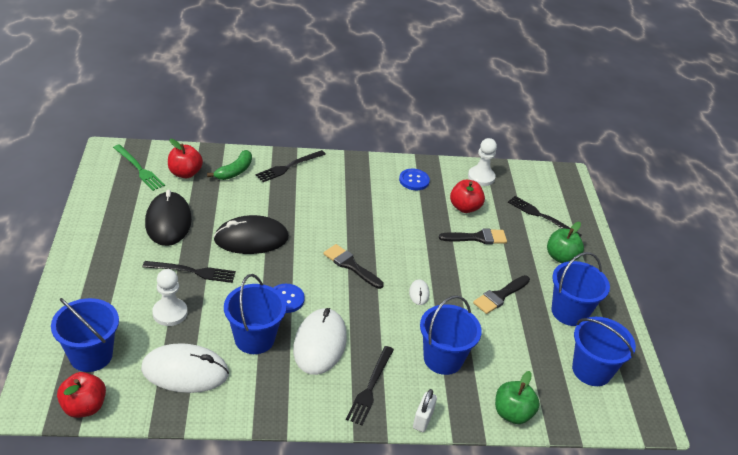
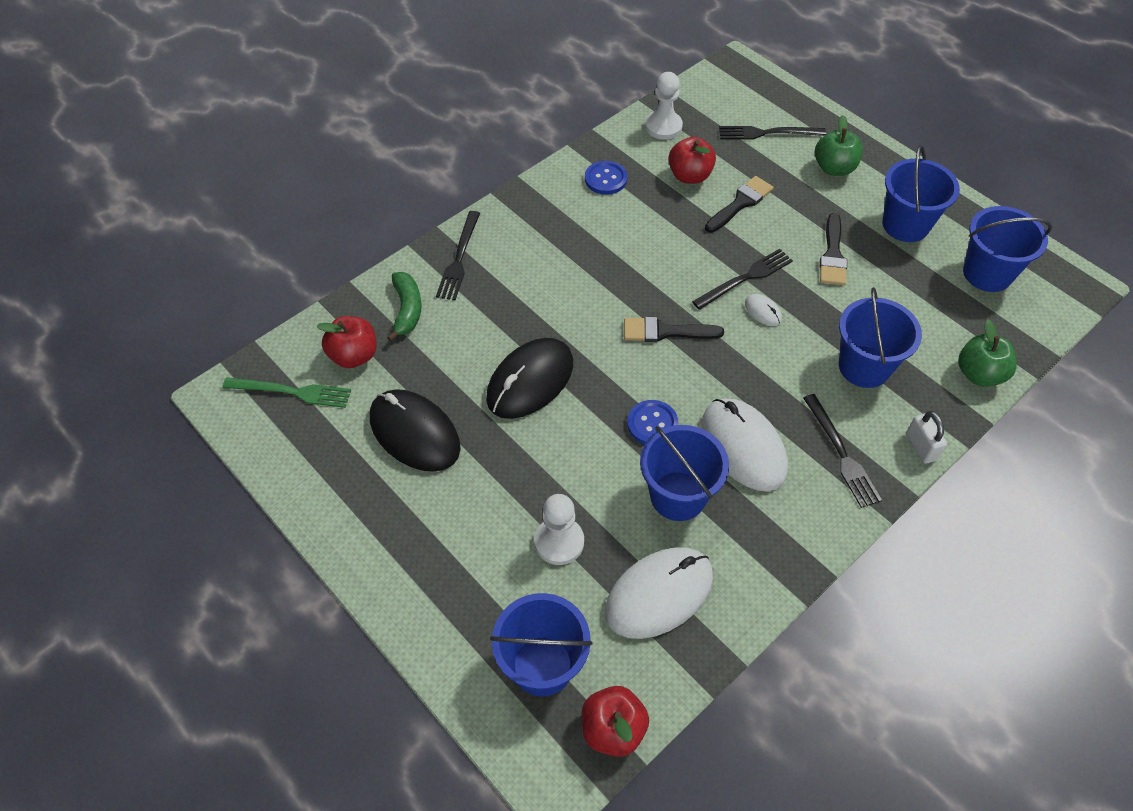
camera: 35 degrees left, 15 degrees up
black fork [142,261,236,283] -> black fork moved to [692,249,793,310]

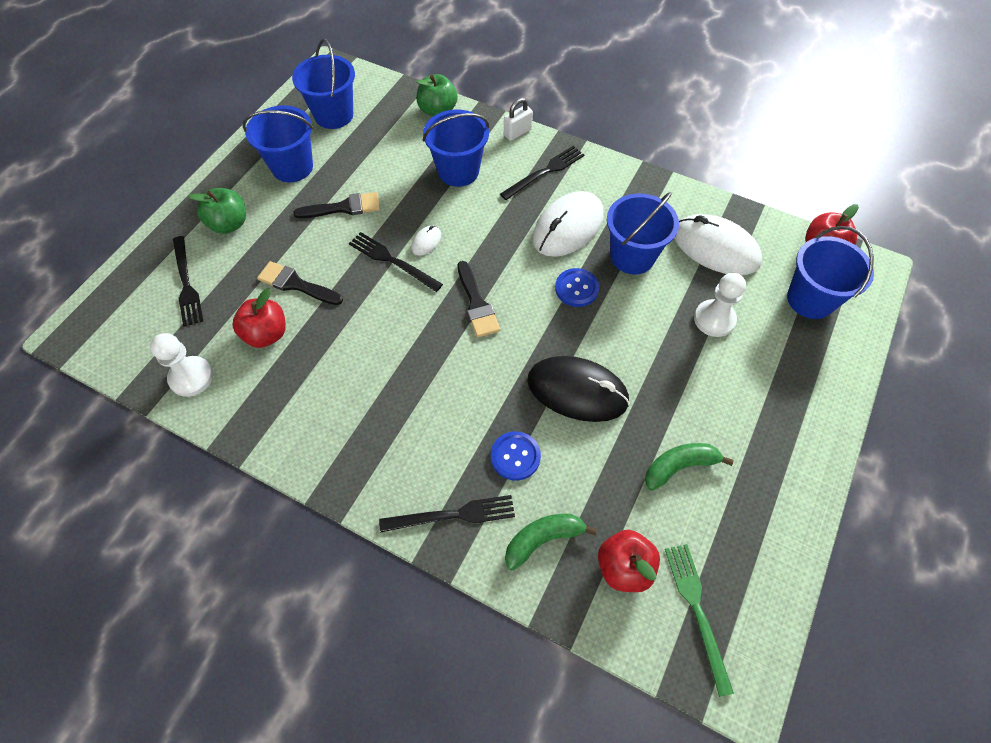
camera: 110 degrees left, 5 degrees up
black mouse [370,389,461,472] -> green banana [645,443,734,491]
blue button [585,161,627,195] -> blue button moved to [491,431,541,480]

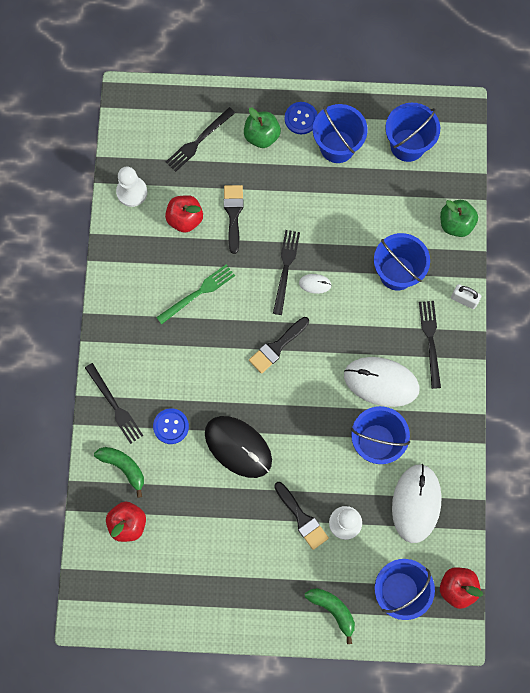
camera: 65 degrees right, 15 degrees up
black brush [294,192,380,218] -> black brush moved to [274,482,329,550]
black fork [500,146,584,200] -> black fork turned 120 degrees counterclockwise [419,301,441,389]
black mouse [527,356,630,422] -> black mouse turned 45 degrees counterclockwise [205,416,272,478]
blue button [555,268,599,307] -> blue button moved to [285,102,318,135]
green banana [645,443,734,491] -> green banana moved to [305,588,355,644]
green fork [665,544,734,697] -> green fork moved to [156,264,235,324]

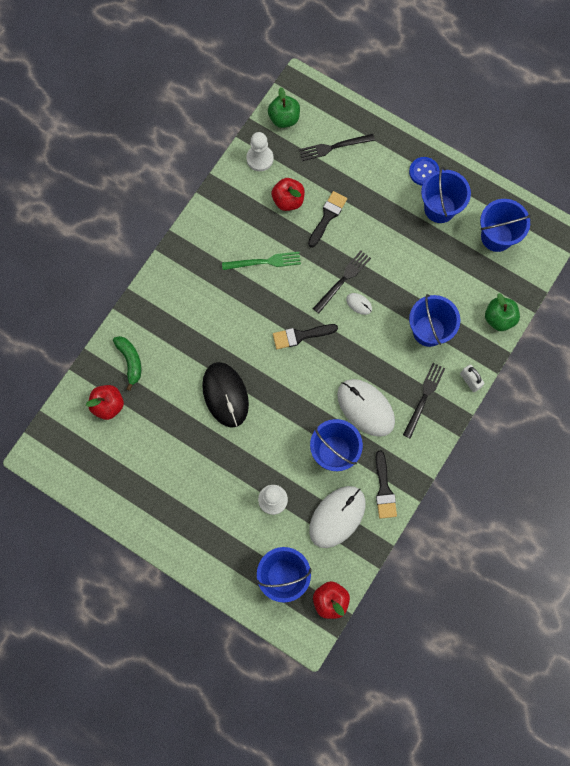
camera: 30 degrees right, 0 degrees up
black fork [85,363,143,444] -> none
blue button [153,408,189,444] -> none
green apple [244,108,281,148] -> green apple moved to [268,87,300,128]
black brush [274,482,329,550] -> black brush moved to [376,451,397,519]
green banana [305,588,355,644] -> none

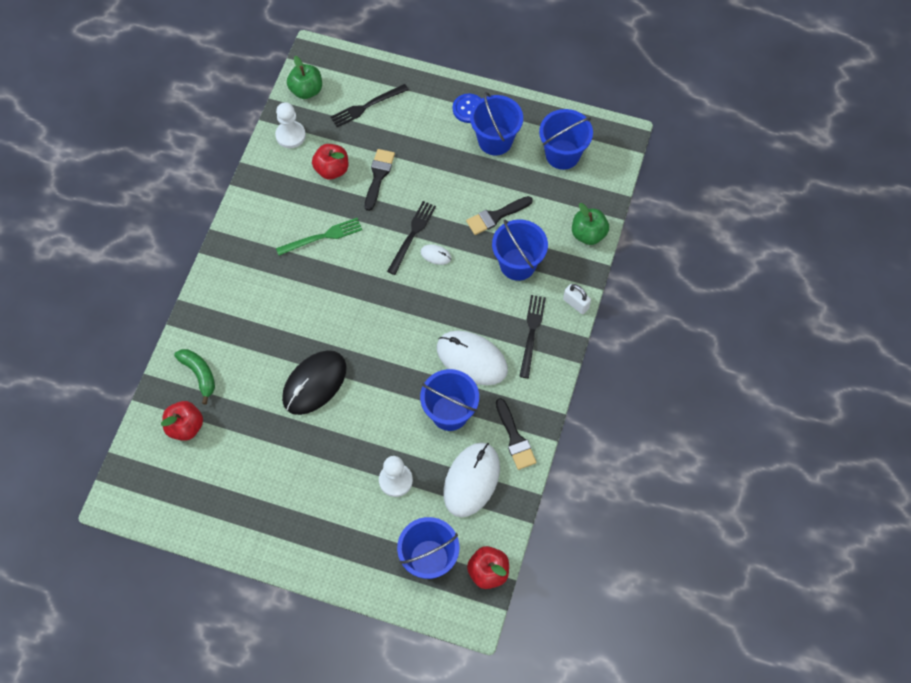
camera: 15 degrees left, 10 degrees down
black mouse [202,362,249,428] -> black mouse turned 75 degrees clockwise [282,350,347,415]
black brush [273,324,338,349] -> black brush moved to [466,196,533,235]

